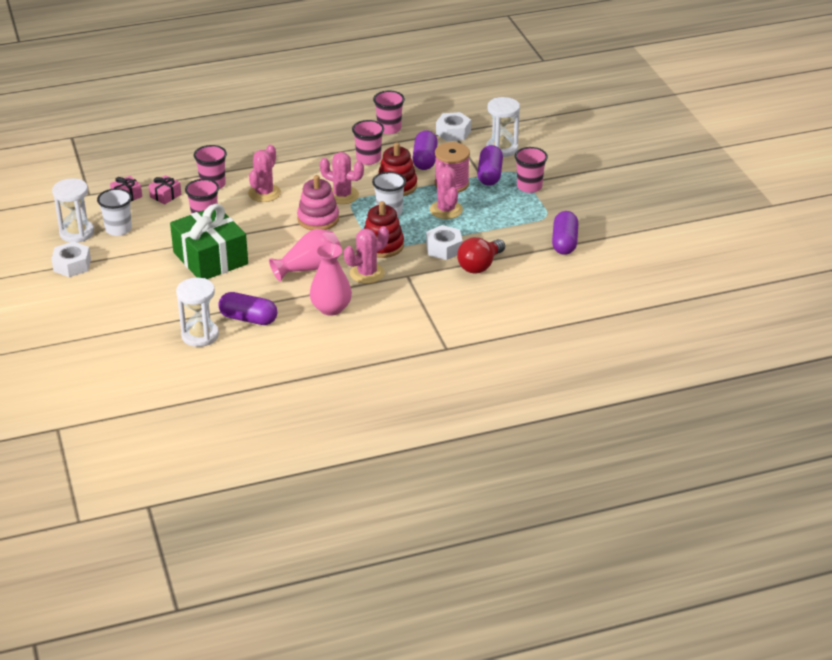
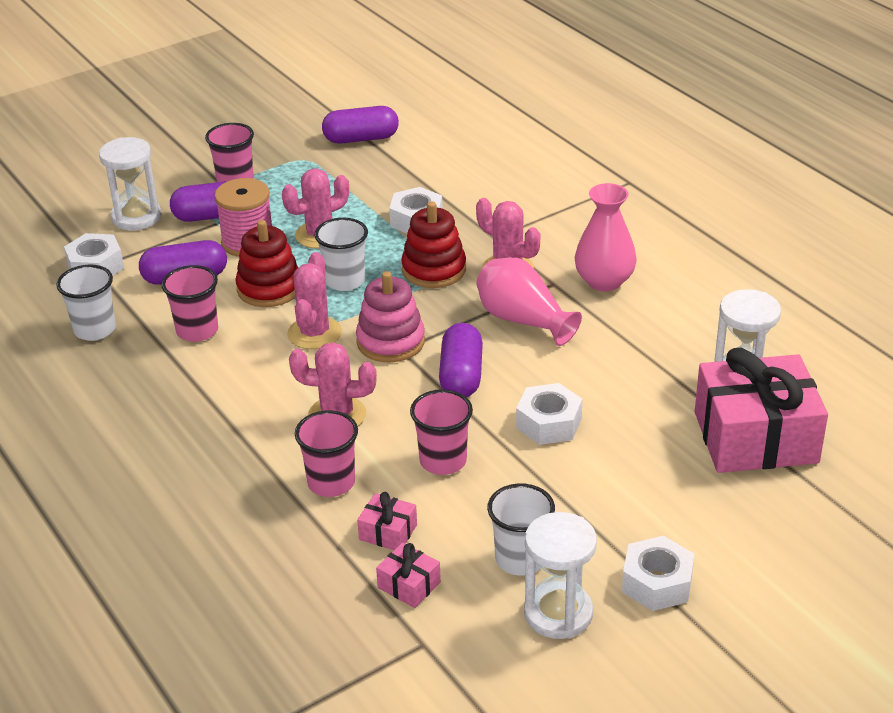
camera: 105 degrees left, 0 degrees up
green gift [170,204,248,279] -> white nut [516,383,582,445]
purple capsule [218,292,277,325] -> purple capsule moved to [439,323,483,397]
pink cup [373,91,405,134] -> white cup [56,264,116,341]
red light bulb [457,237,505,274] -> none
none -> pink gift [695,348,828,473]

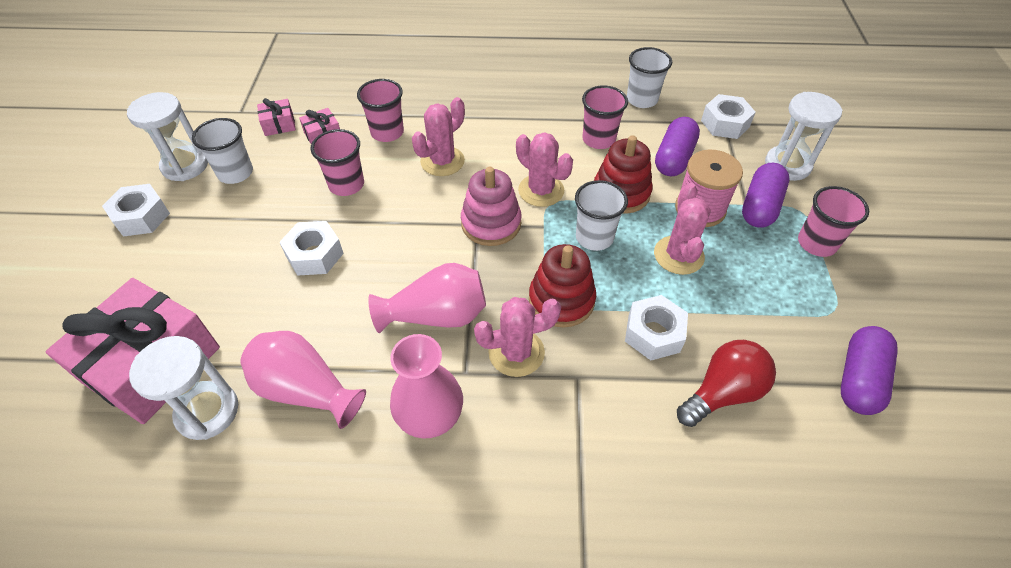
camera: 125 degrees right, 15 degrees up
purple capsule [439,323,483,397] -> none
none -> pink vase [240,331,366,429]
none -> red light bulb [677,340,776,427]

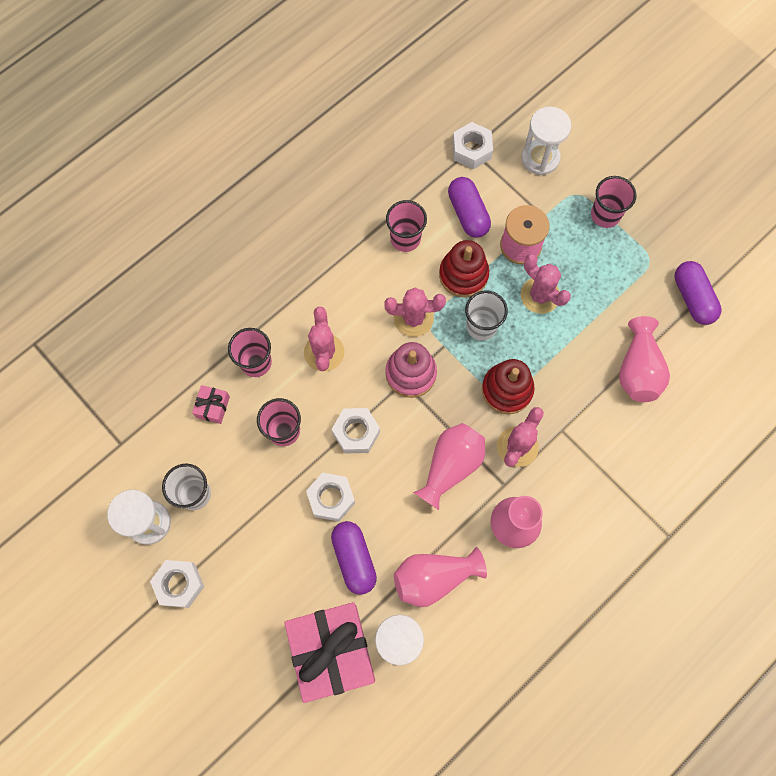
camera: 45 degrees left, 20 degrees up
pink gift [257,98,296,136] -> none
white nut [625,295,688,360] -> white nut moved to [332,408,380,454]
white cup [627,47,672,108] -> none
red light bulb [677,340,776,427] -> pink vase [619,316,670,402]
purple capsule [742,163,789,228] -> purple capsule moved to [331,521,377,595]

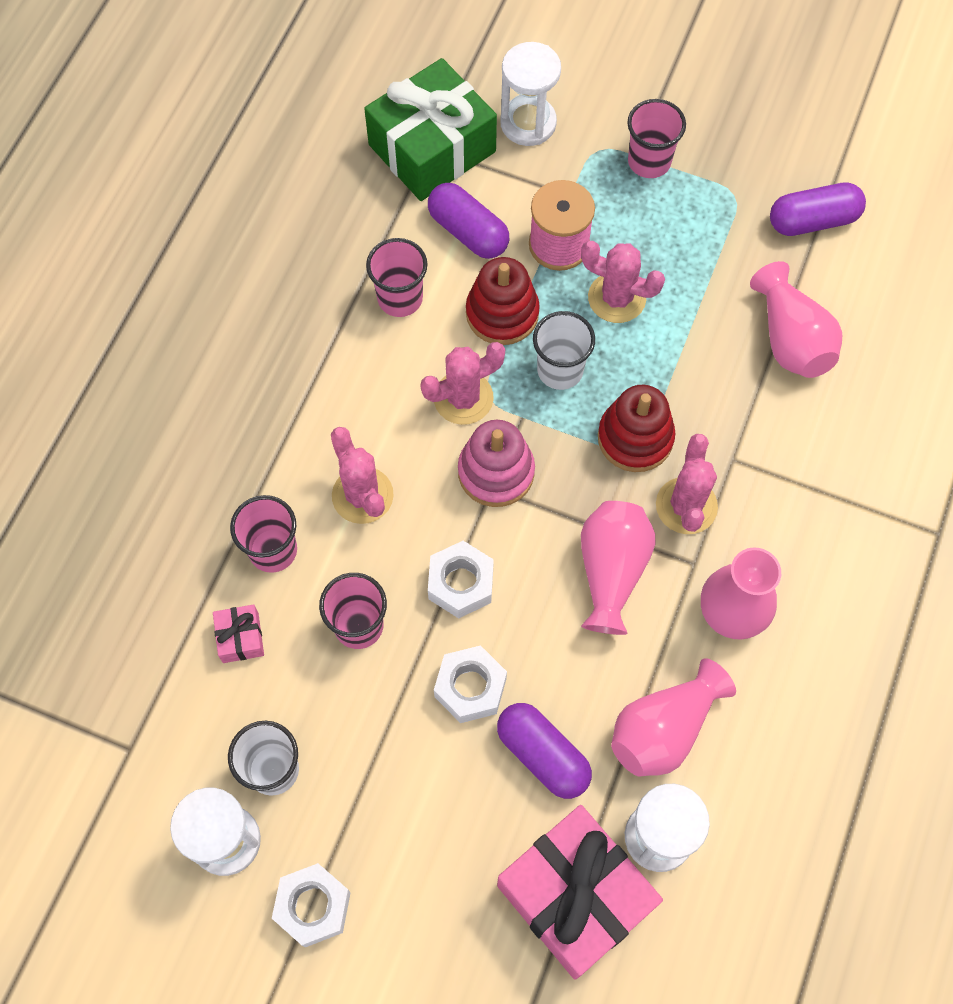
camera: 25 degrees left, 5 degrees down
white nut [453,122,493,169] -> green gift [364,58,497,201]
purple capsule [674,261,722,325] -> purple capsule turned 60 degrees counterclockwise [770,182,866,236]

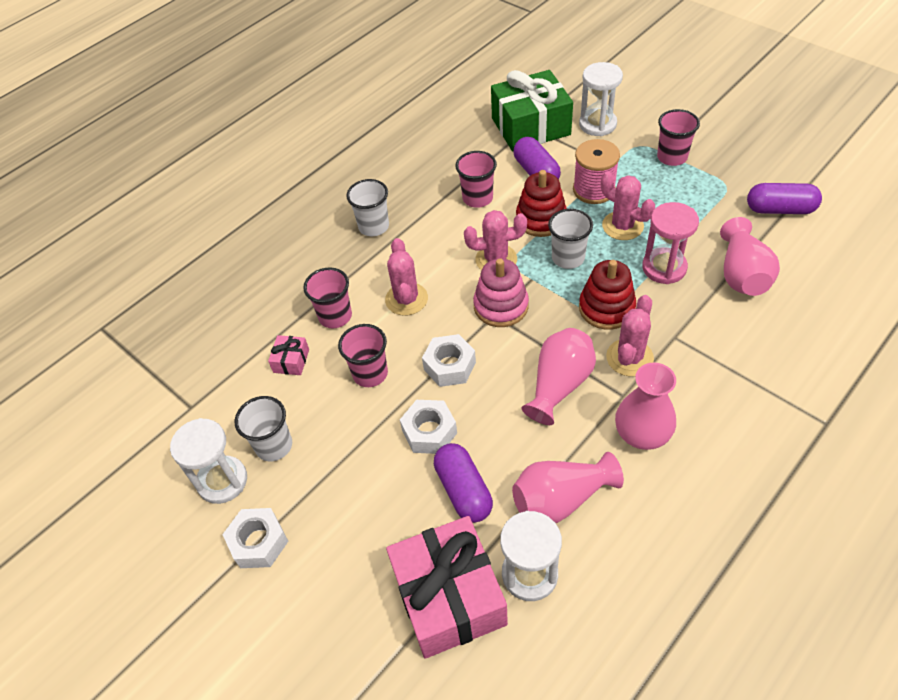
camera: 25 degrees right, 15 degrees down
none -> white cup [346,179,389,236]
none -> pink hourglass [642,202,699,284]

